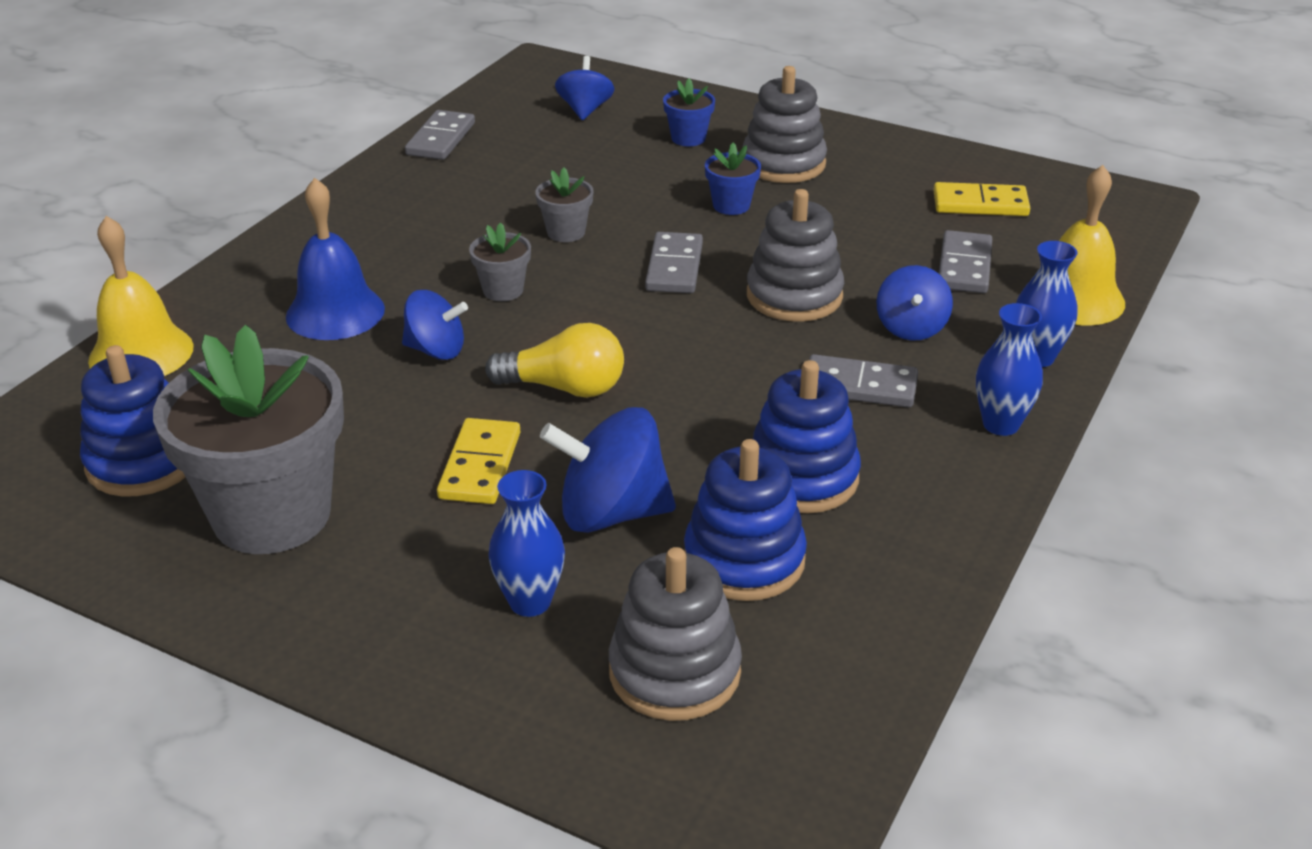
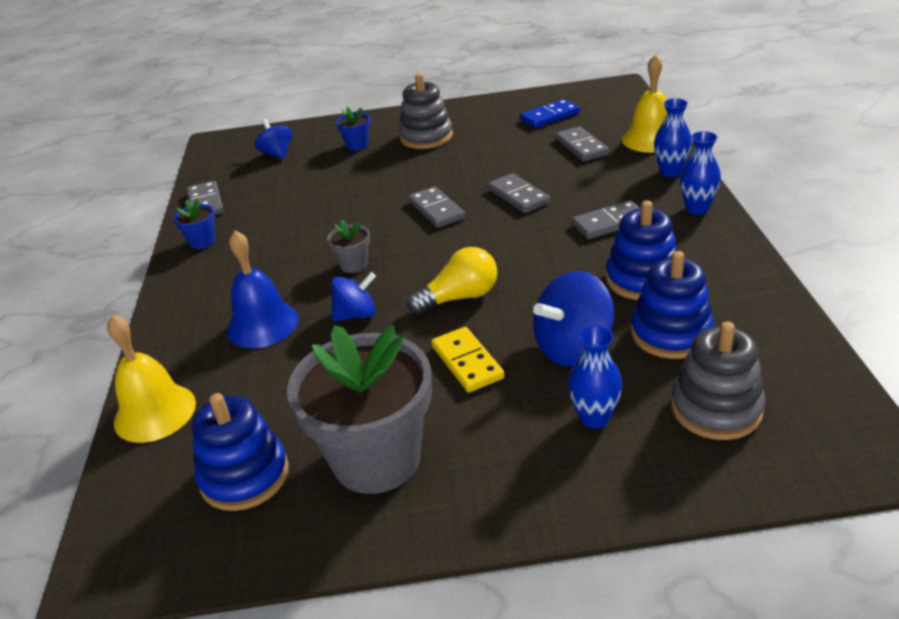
camera: 30 degrees left, 0 degrees up
grey flower pot [535,168,593,242] -> none
blue flower pot [705,143,761,215] -> blue flower pot moved to [173,198,216,249]
grey stacking toy [747,189,844,322] -> grey domino [488,173,550,213]
blue spinning top [877,265,953,341] -> none
yellow domino [933,182,1030,216] -> blue domino [520,99,580,128]

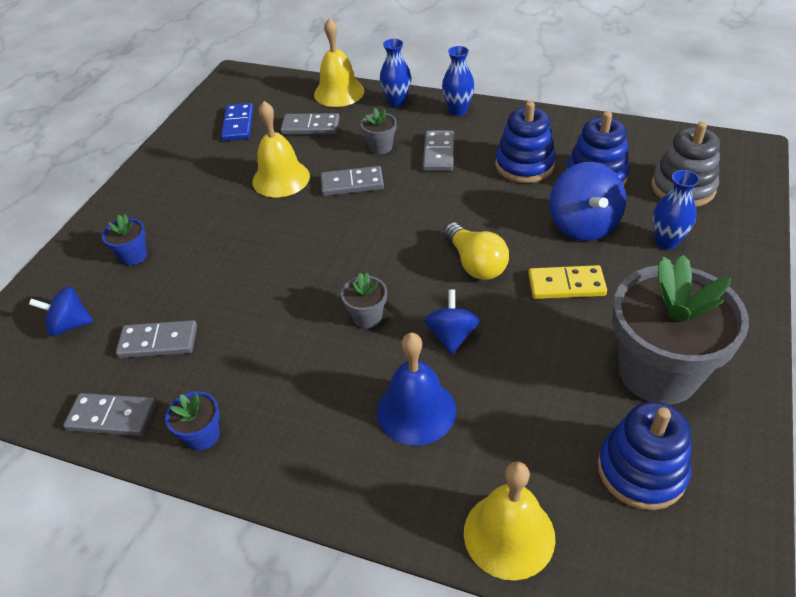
camera: 65 degrees left, 10 degrees up
grey stacking toy [399,74,453,149] -> none
yellow light bulb [407,247,497,315] -> yellow light bulb turned 150 degrees clockwise [443,222,509,280]
grey domino [408,186,465,228] -> grey domino moved to [116,320,197,358]
none -> yellow bell [252,101,310,197]
none -> grey flower pot [361,108,397,154]

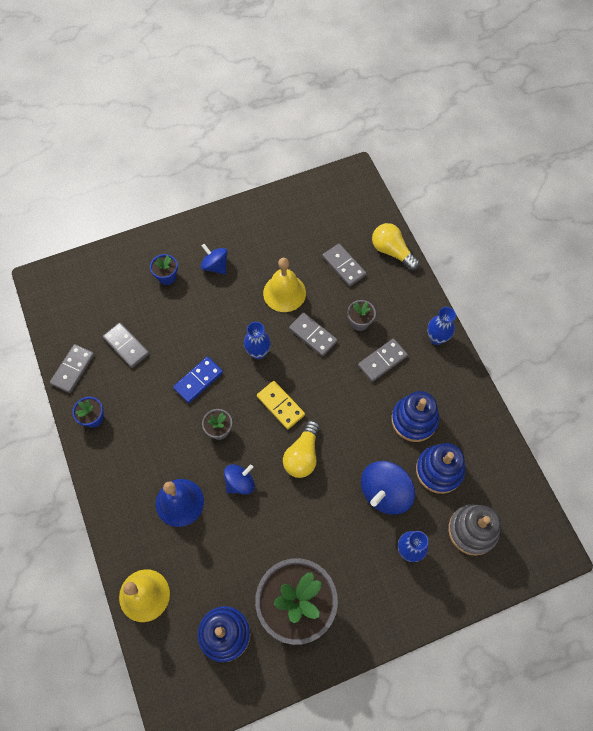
camera: 45 degrees right, 20 degrees up
blue spinning top [29,286,93,337] -> blue spinning top moved to [201,244,227,274]
grey domino [63,393,156,436] -> grey domino turned 60 degrees clockwise [50,344,94,393]
blue domino [221,103,254,141] -> blue domino moved to [173,356,223,403]
yellow bell [314,18,364,107] -> yellow light bulb [372,223,420,270]
blue vase [380,39,411,107] -> blue vase moved to [244,322,271,359]
yellow domino [528,265,607,299] -> yellow domino moved to [257,381,305,429]

